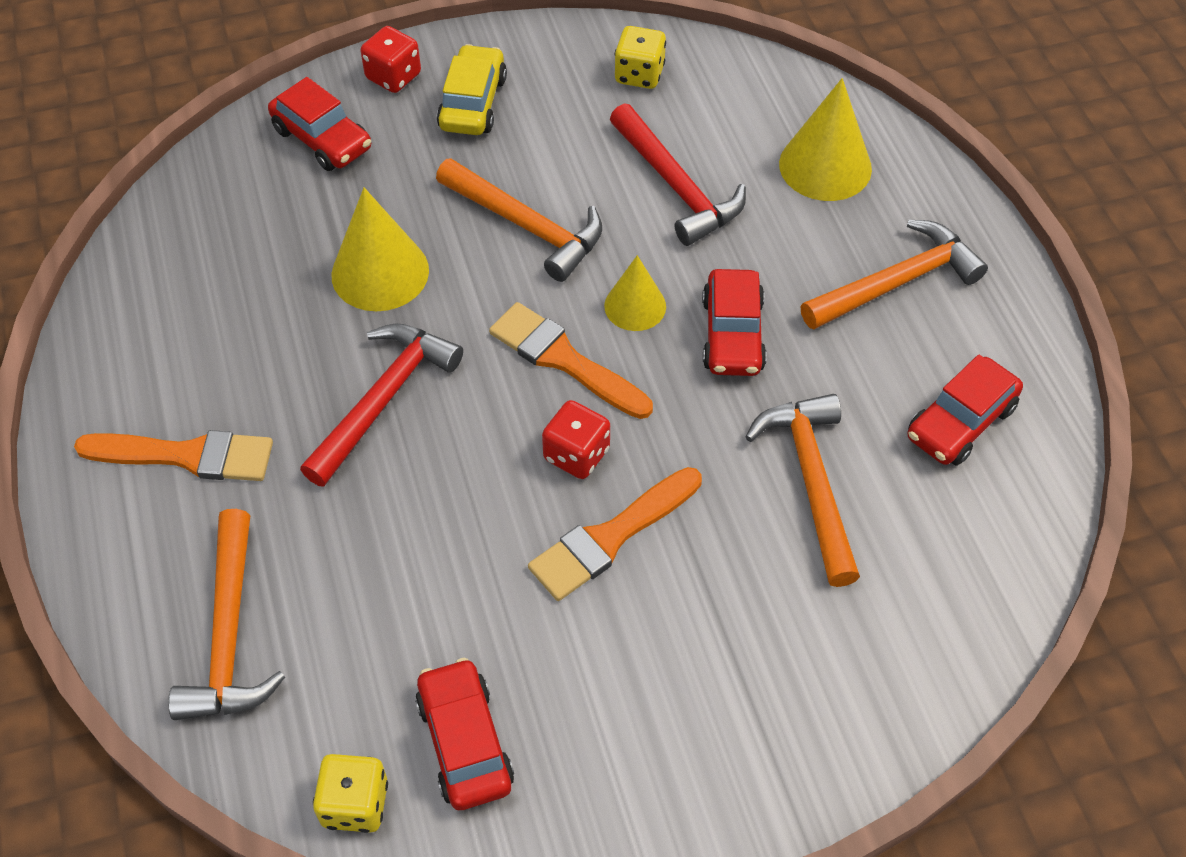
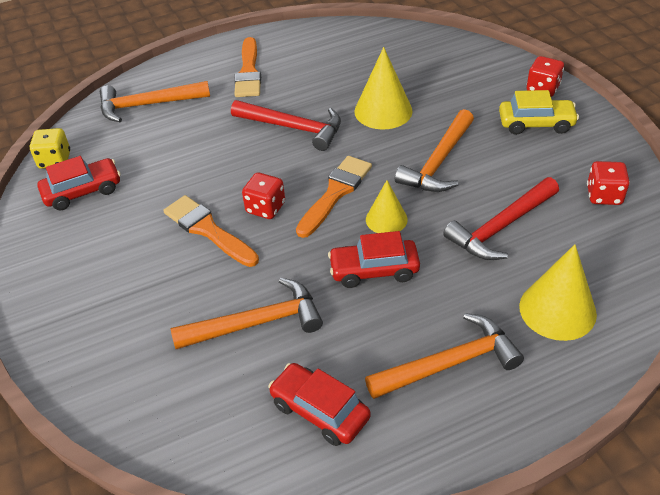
camera: 85 degrees right, 10 degrees down
red car [268,77,371,171] -> none
yellow dice [615,26,666,89] -> red dice [587,161,630,205]
orange hammer [801,220,988,329] -> orange hammer turned 75 degrees counterclockwise [365,313,524,399]

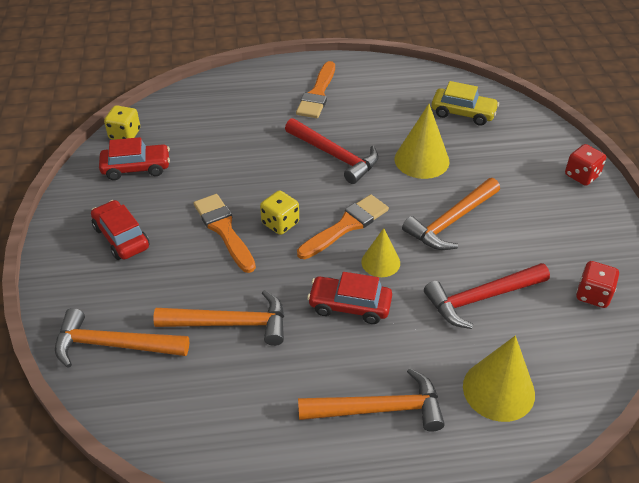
camera: 15 degrees right, 0 degrees up
orange hammer [100,81,210,122] -> orange hammer moved to [55,308,189,368]
red dice [242,172,285,219] -> yellow dice [260,190,299,235]
red car [268,363,371,446] -> red car moved to [91,200,150,260]
yellow car [499,90,579,135] -> yellow car moved to [431,81,499,126]

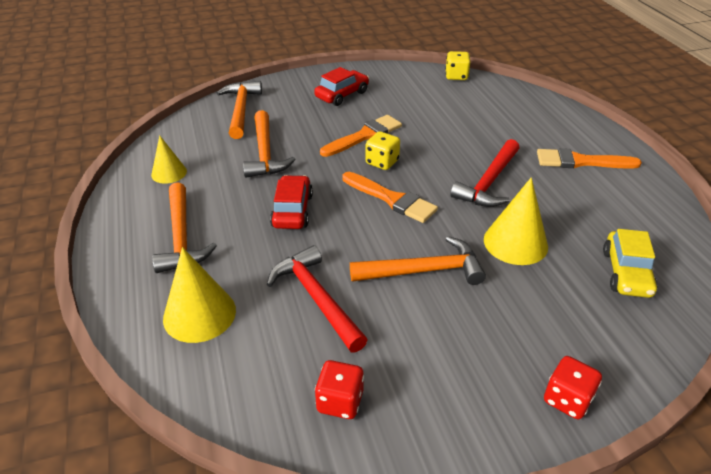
camera: 80 degrees right, 5 degrees down
red car [99,137,170,180] -> none
yellow cone [361,228,400,277] -> yellow cone moved to [151,135,187,184]
orange hammer [402,178,500,250] -> orange hammer turned 135 degrees clockwise [350,236,486,285]

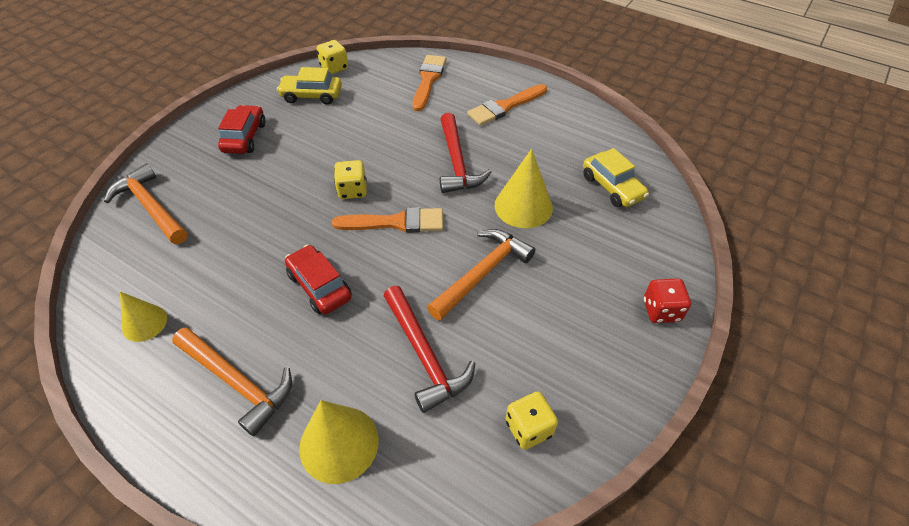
camera: 40 degrees left, 10 degrees up
orange hammer [243,110,296,178] -> none
red hammer [267,245,368,353] -> red hammer turned 135 degrees counterclockwise [384,286,475,413]
red dice [315,360,364,419] -> yellow dice [506,391,558,450]
orange brush [320,115,402,157] -> orange brush moved to [413,55,446,111]
none -> yellow car [277,67,342,105]

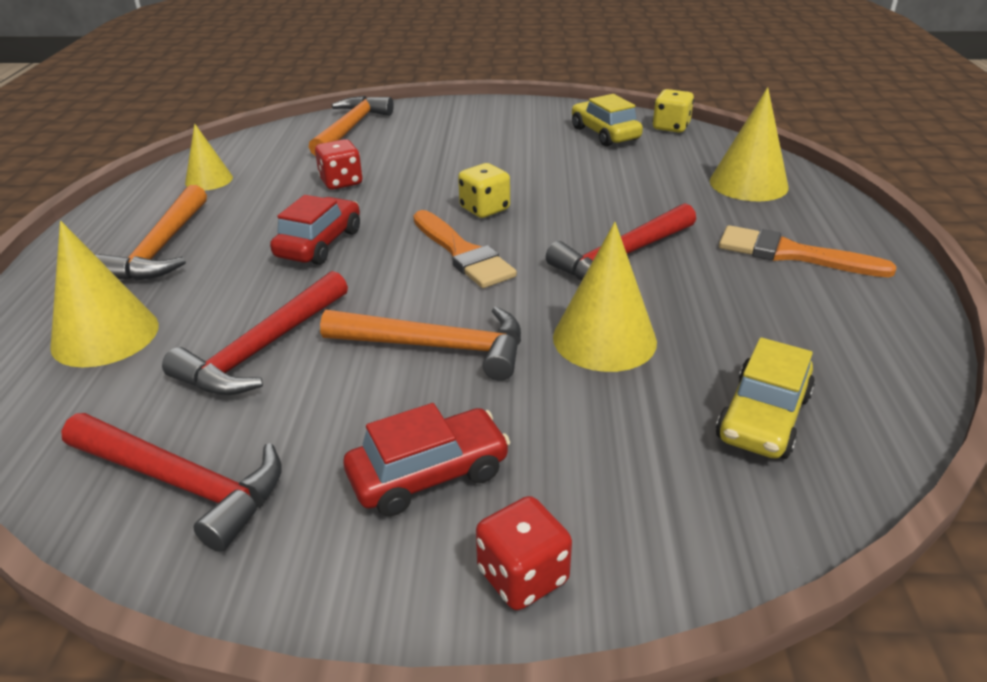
camera: 60 degrees right, 15 degrees down
red car [218,105,265,154] -> red car moved to [344,403,511,516]
orange brush [413,55,446,111] -> yellow cone [710,87,789,201]
yellow dice [506,391,558,450] -> red hammer [61,413,282,552]
none -> red dice [315,139,363,190]

